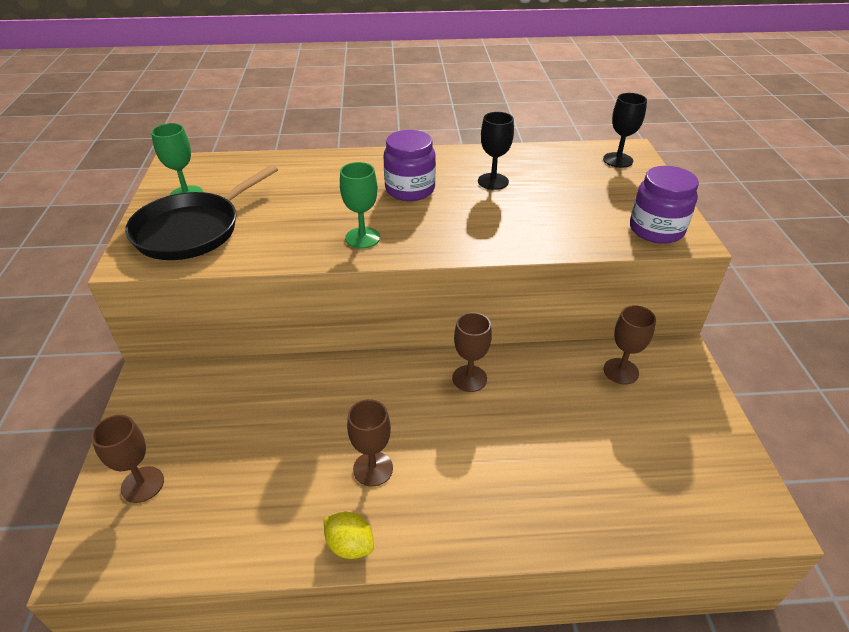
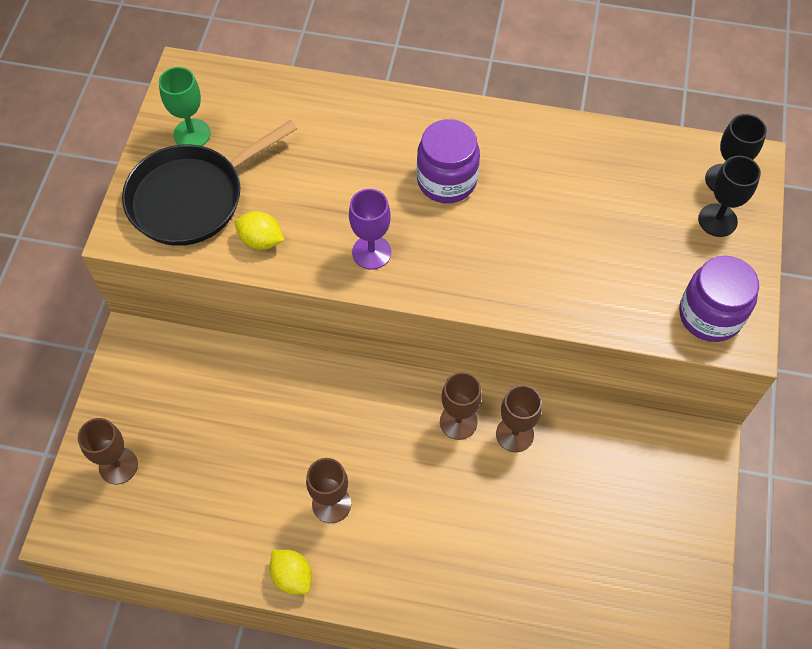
camera: 15 degrees right, 20 degrees up
green goblet [340,162,380,249] -> purple goblet [349,189,391,270]
black goblet [478,112,514,190] -> black goblet moved to [698,156,761,237]
brown goblet [604,305,656,385] -> brown goblet moved to [496,385,542,452]
none -> yellow lemon [235,211,284,250]

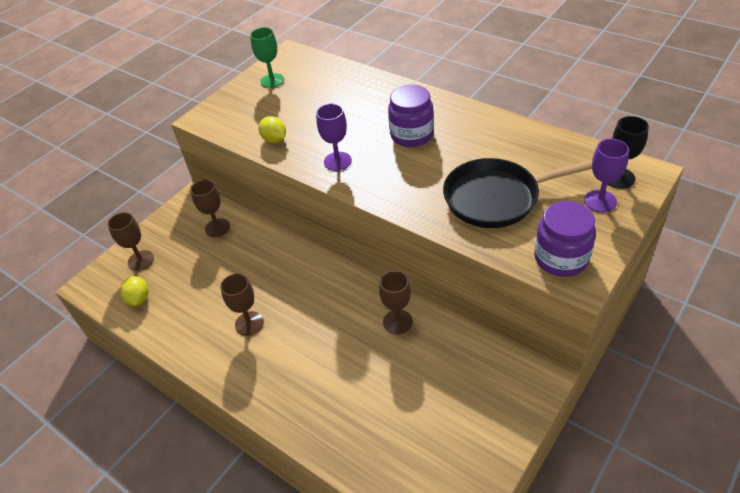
camera: 30 degrees right, 15 degrees down
black pan [122,120,297,246] -> black pan moved to [443,158,592,228]
yellow lemon [269,550,312,595] -> yellow lemon moved to [120,276,148,306]
brown goblet [440,372,482,440] -> brown goblet moved to [190,180,230,237]
black goblet [698,156,761,237] -> purple goblet [584,139,629,212]

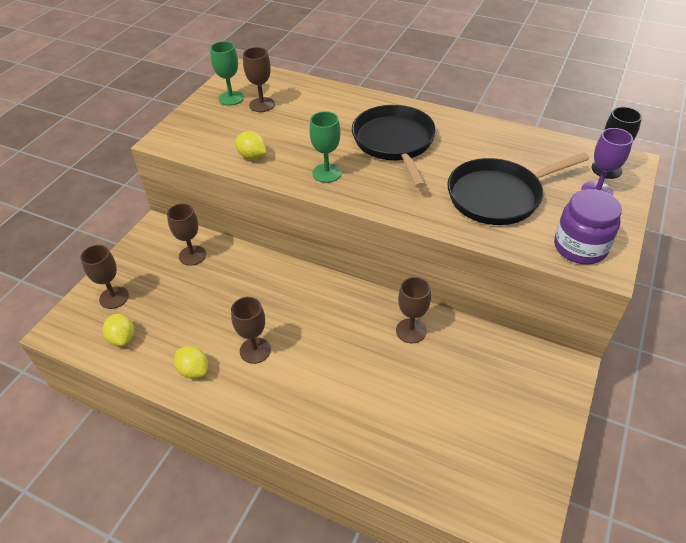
camera: 15 degrees left, 0 degrees up
purple goblet [316,104,352,171] -> green goblet [309,111,342,183]
purple jar [388,85,434,147] -> black pan [352,105,436,188]
none -> yellow lemon [174,346,208,379]
none -> brown goblet [243,47,275,112]

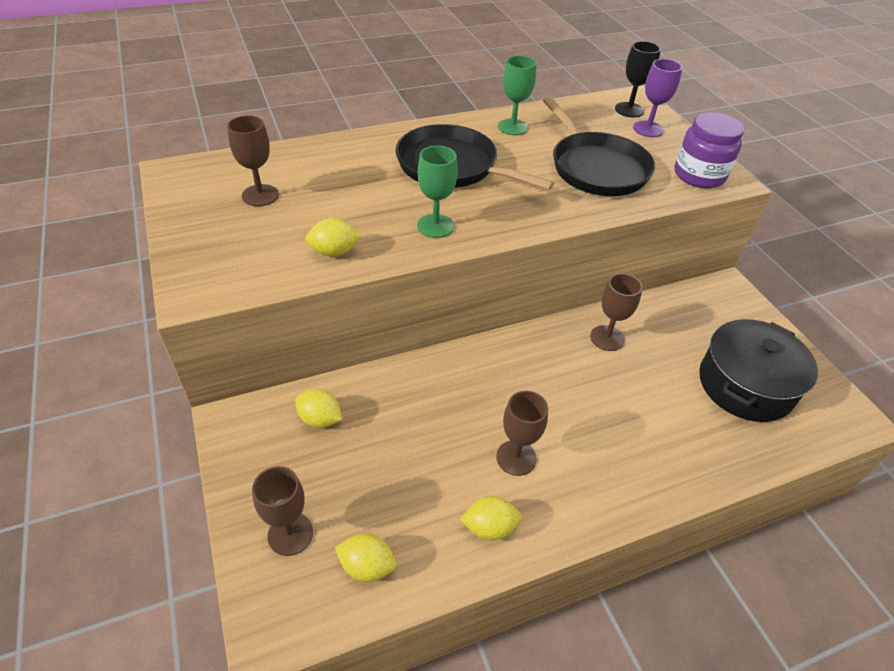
camera: 50 degrees left, 0 degrees up
brown goblet [167,203,206,266] -> yellow lemon [295,389,342,428]
green goblet [210,41,244,106] -> green goblet moved to [498,56,536,135]
black pan [447,153,589,225] -> black pan turned 45 degrees counterclockwise [543,97,655,196]
none -> black pot [699,319,818,422]

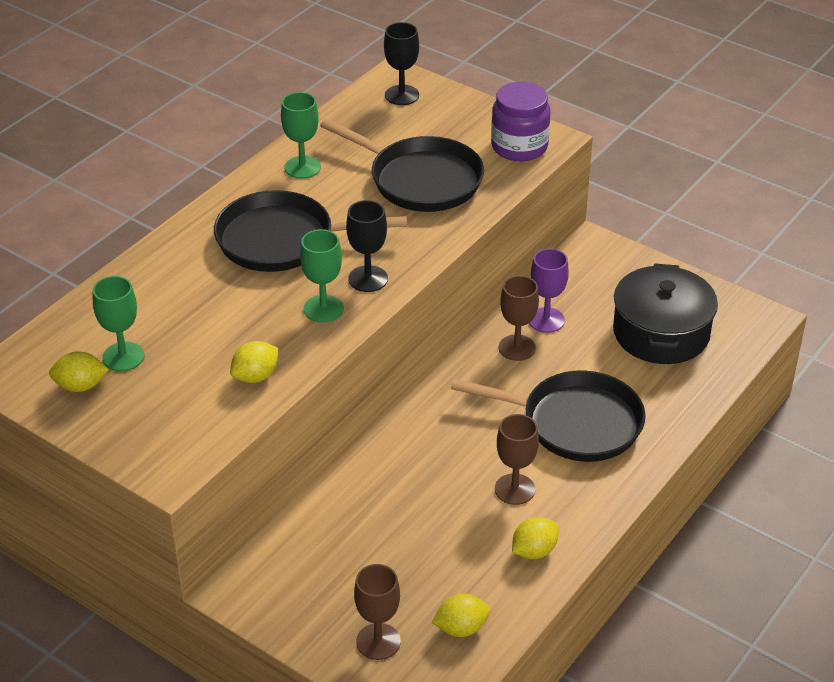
camera: 30 degrees left, 5 degrees down
brown goblet [227,115,279,206] -> green goblet [93,276,145,371]
yellow lemon [295,389,342,428] -> yellow lemon moved to [49,351,109,392]
purple goblet [633,59,682,137] -> purple goblet moved to [529,248,569,333]
none -> black goblet [346,200,388,292]
none -> black pan [451,371,646,462]

